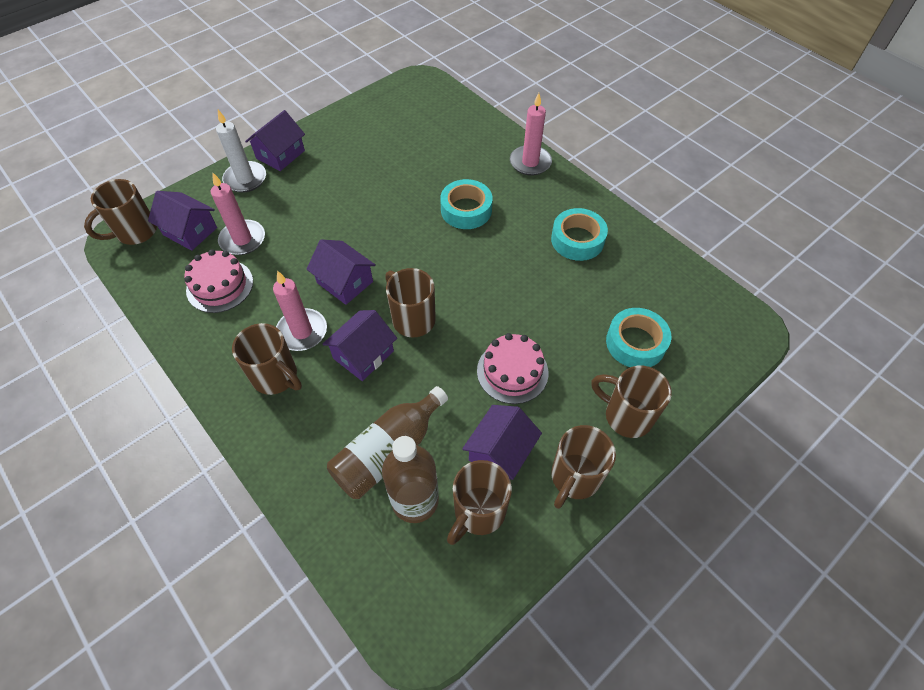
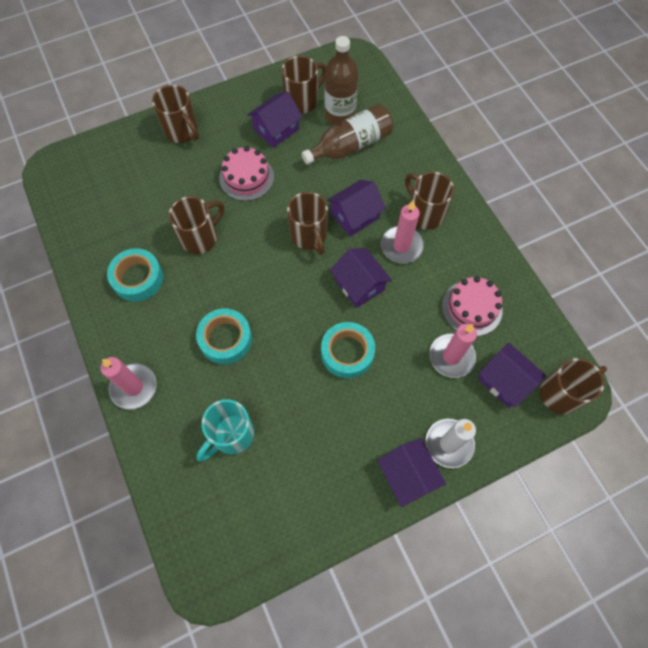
camera: 165 degrees left, 10 degrees up
purple house [245,110,305,171] -> purple house turned 75 degrees counterclockwise [377,438,446,507]
brown mug [551,425,616,509] -> brown mug moved to [168,196,224,254]
turquoise tape [606,308,671,367] -> turquoise tape moved to [321,322,375,378]
none -> turquoise mug [196,399,254,462]

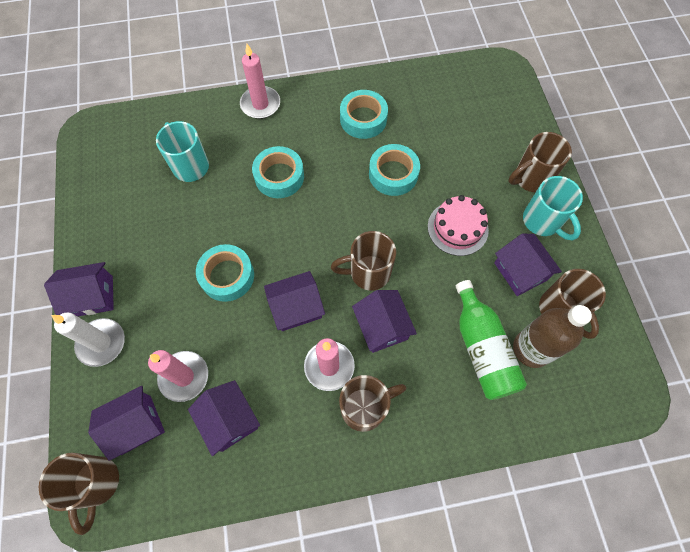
camera: 105 degrees right, 0 degrees up
brown mug [168,196,224,254] -> turquoise tape [369,144,420,196]
brown bottle [302,104,393,165] -> green bottle [456,280,527,400]
pink cake [442,276,503,336] -> purple house [188,380,260,456]
none -> turquoise mug [523,176,583,240]

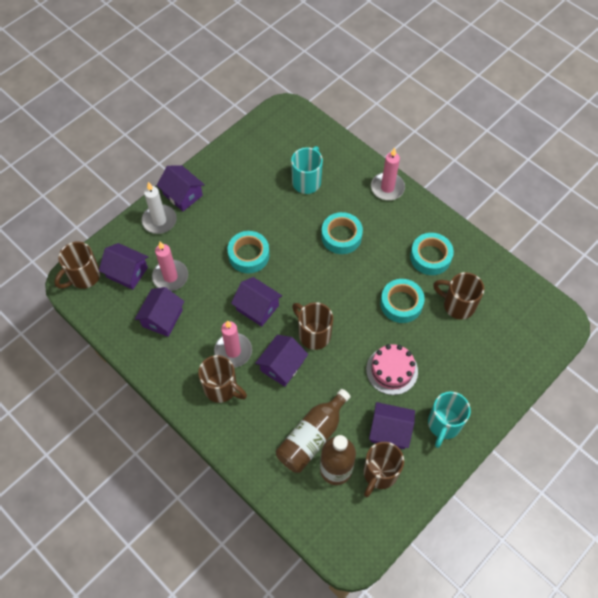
camera: 55 degrees right, 5 degrees down
green bottle [456,280,527,400] -> brown bottle [276,389,351,473]
purple house [494,234,562,296] -> purple house turned 75 degrees clockwise [369,402,415,449]
brown mug [508,132,572,192] -> brown mug moved to [433,272,484,320]

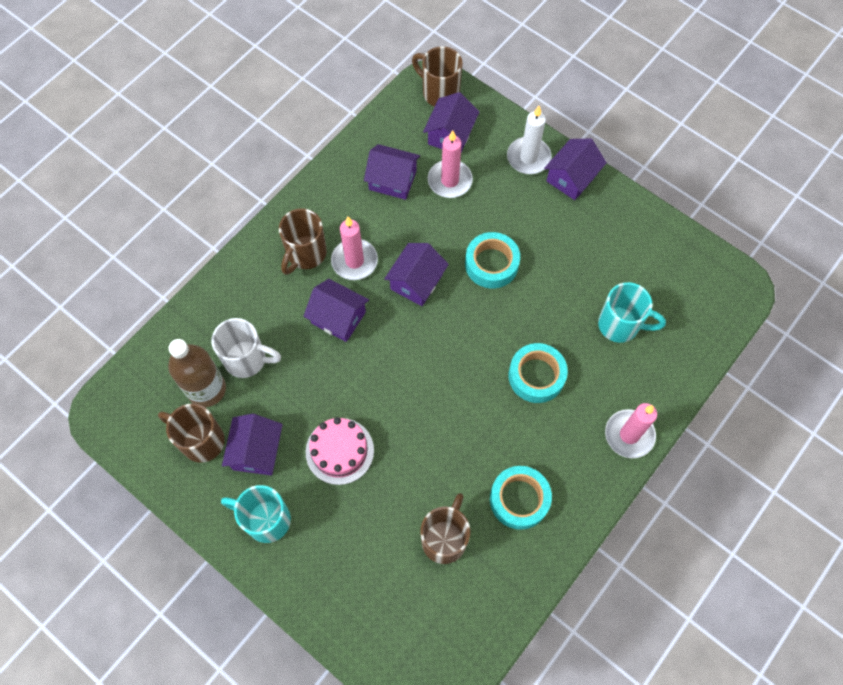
camera: 85 degrees right, 5 degrees up
brown bottle [276,389,351,473] -> white mug [211,318,281,378]
brown mug [292,302,333,350] -> none
turquoise tape [380,279,425,323] -> none

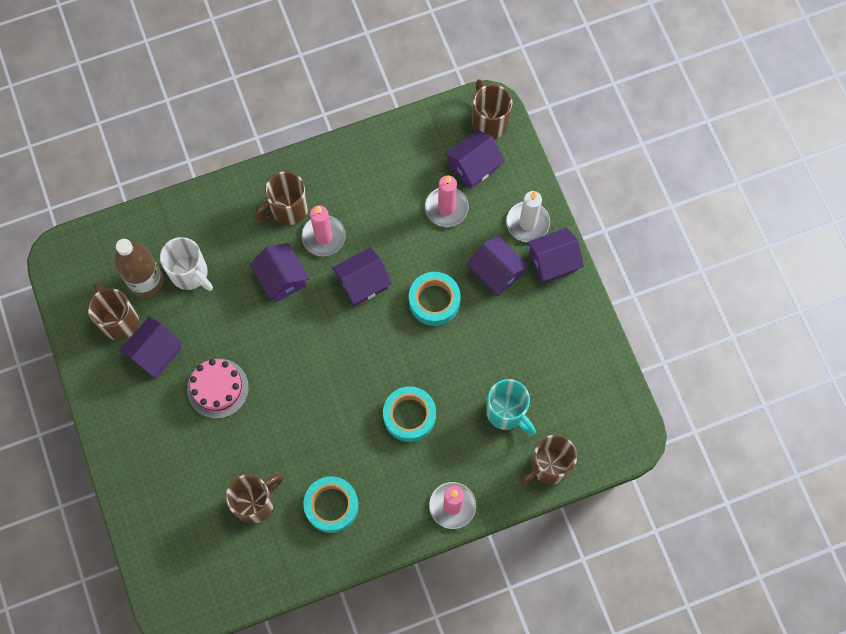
camera: 30 degrees right, 5 degrees up
turquoise mug [221,485,291,543] -> none
purple house [364,144,420,200] -> purple house moved to [467,236,529,297]
none -> brown mug [521,435,577,486]

